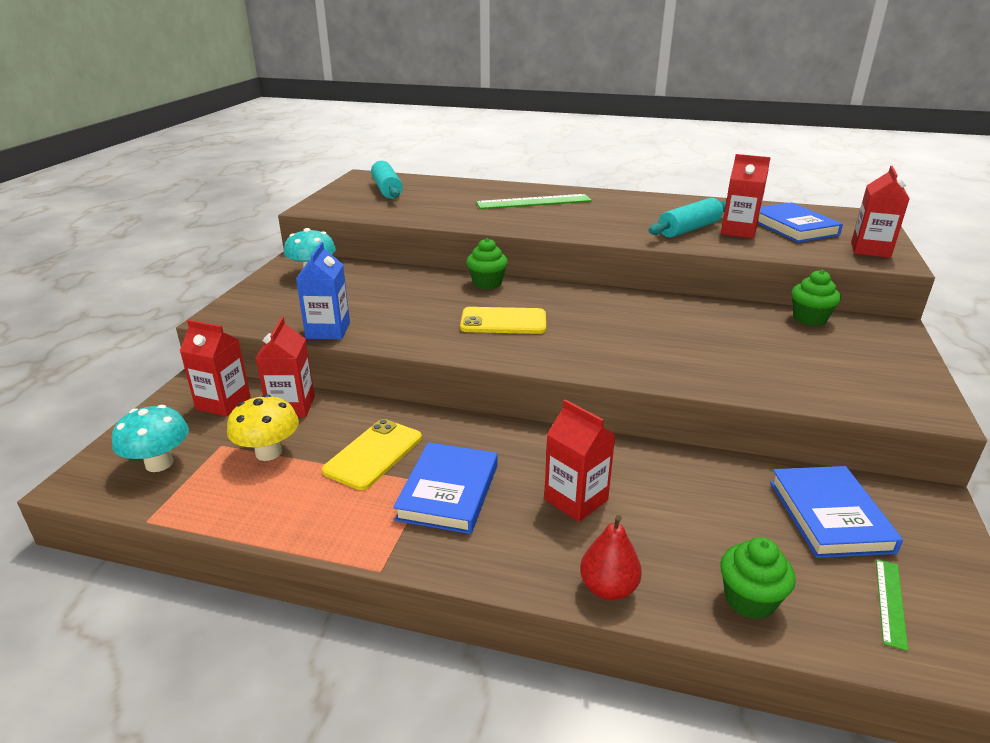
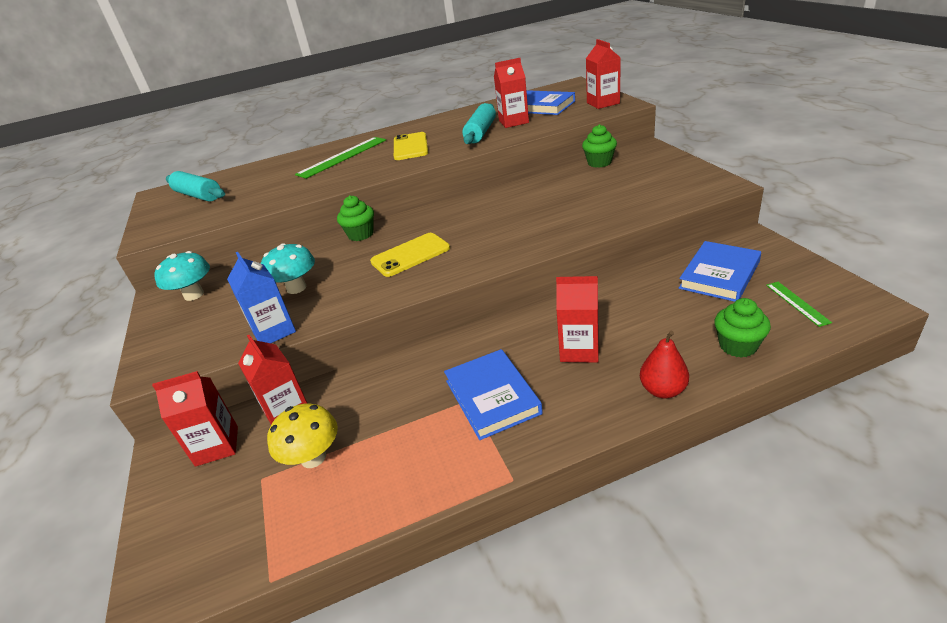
camera: 30 degrees left, 5 degrees up
turquoise mushroom [112,405,189,472] -> turquoise mushroom moved to [261,243,315,294]
yellow phone [322,419,422,490] -> yellow phone moved to [394,132,428,160]
blue book [770,466,903,558] -> blue book turned 75 degrees clockwise [679,241,761,302]

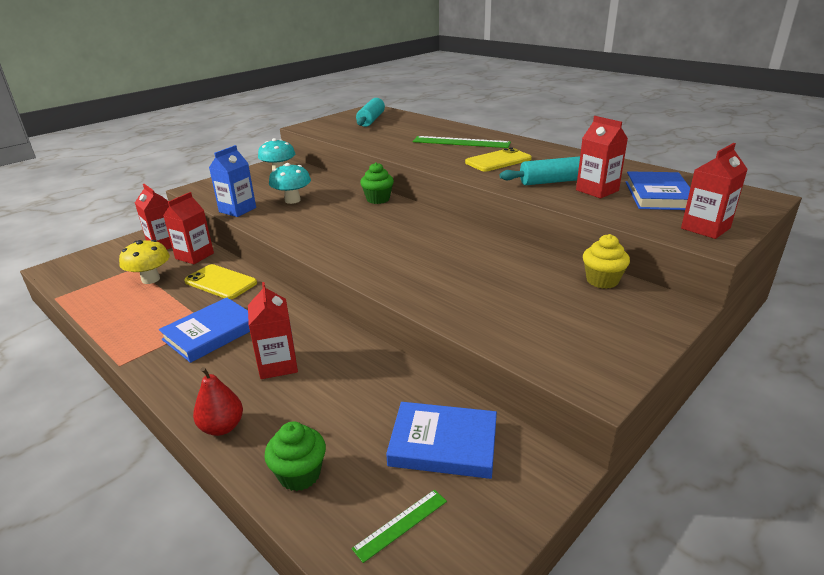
camera: 60 degrees right, 5 degrees down
yellow phone [370,233,450,277] -> yellow phone moved to [184,264,257,299]
green cupcake [582,124,617,168] -> yellow cupcake [583,234,630,289]

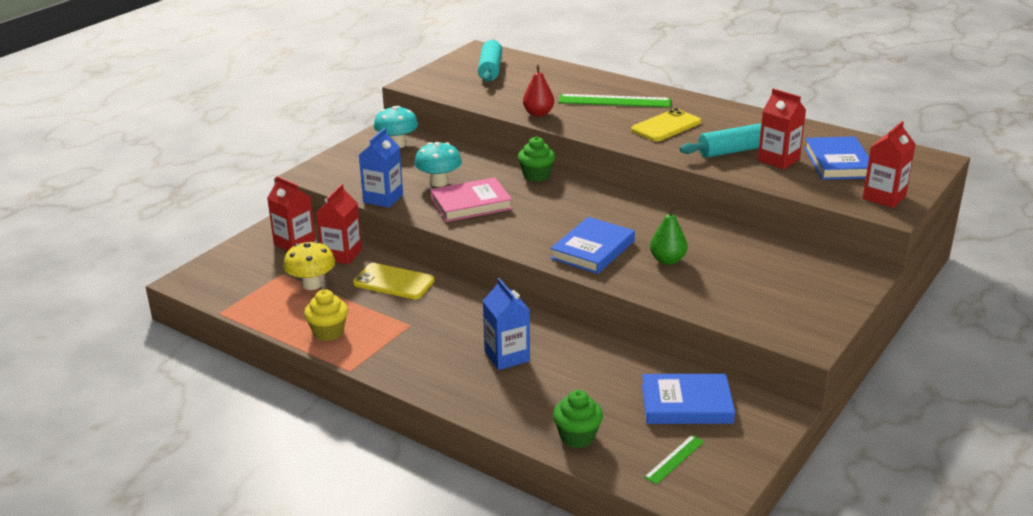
camera: 10 degrees left, 0 degrees up
blue book [159,297,250,363] -> blue book moved to [550,217,635,274]
red pear [193,367,243,436] -> red pear moved to [523,65,554,117]
red carton [248,282,298,379] -> blue carton [483,278,530,370]
yellow cupcake [583,234,630,289] -> yellow cupcake moved to [304,289,348,341]
none -> pink book [430,177,512,222]
none -> green pear [650,205,687,265]

